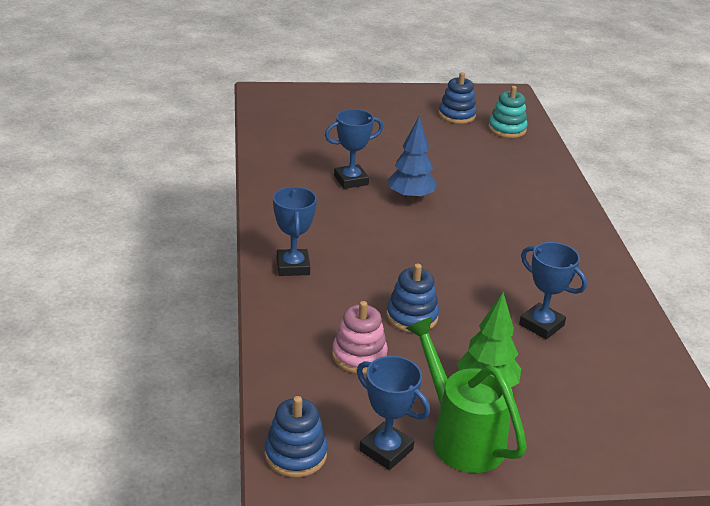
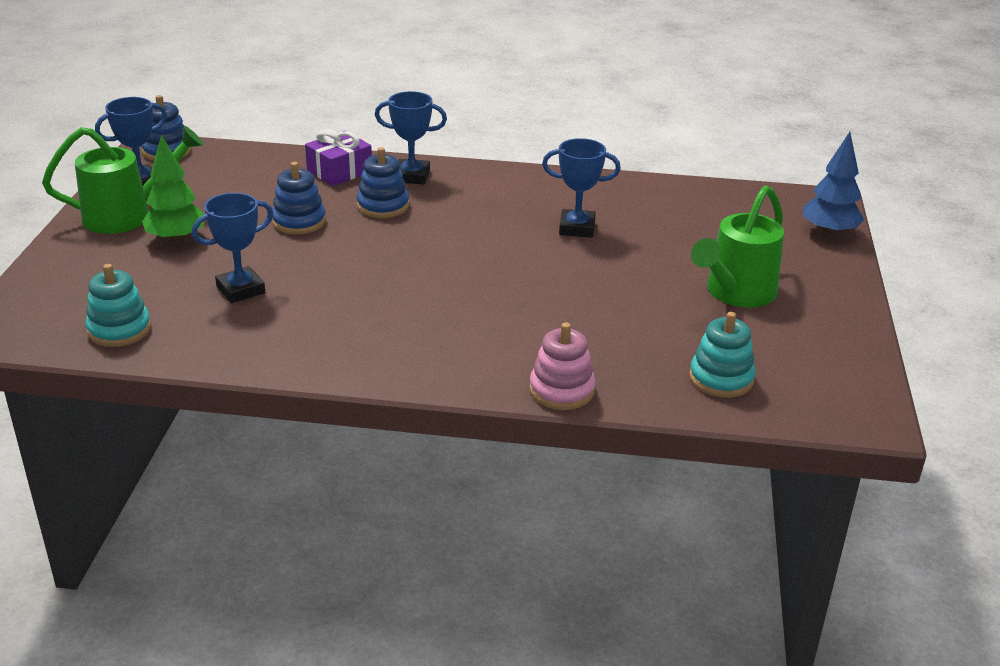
camera: 105 degrees right, 0 degrees up
blue trophy [325,109,383,189] -> blue trophy turned 75 degrees counterclockwise [542,138,621,238]
pink stacking toy [332,301,388,374] -> pink stacking toy moved to [529,323,595,410]
blue tree [387,116,437,201] -> blue tree moved to [803,132,864,237]
blue stacking toy [438,72,477,124] -> blue stacking toy moved to [357,147,409,218]
none -> turquoise stacking toy [85,264,151,347]
none -> purple gift [305,129,372,186]
none -> green watering can [691,186,784,308]

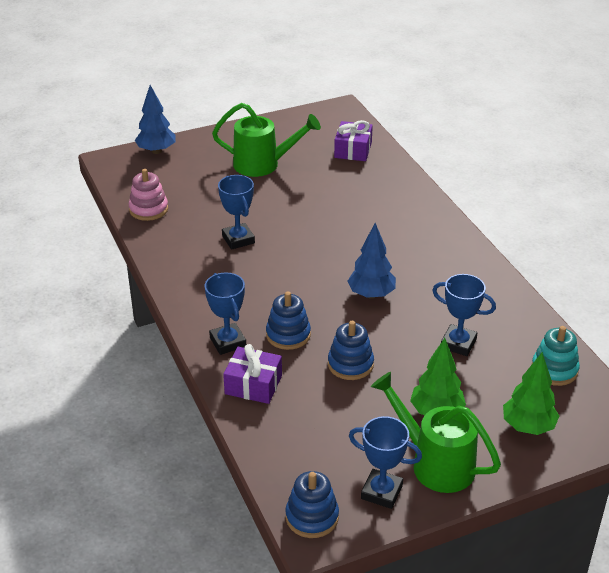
camera: 120 degrees left, 5 degrees up
pink stacking toy [529,323,595,410] -> pink stacking toy moved to [129,169,168,221]
turquoise stacking toy [689,312,756,398] -> purple gift [334,120,373,161]
none -> blue tree [348,223,396,299]
none -> green tree [503,352,559,435]

